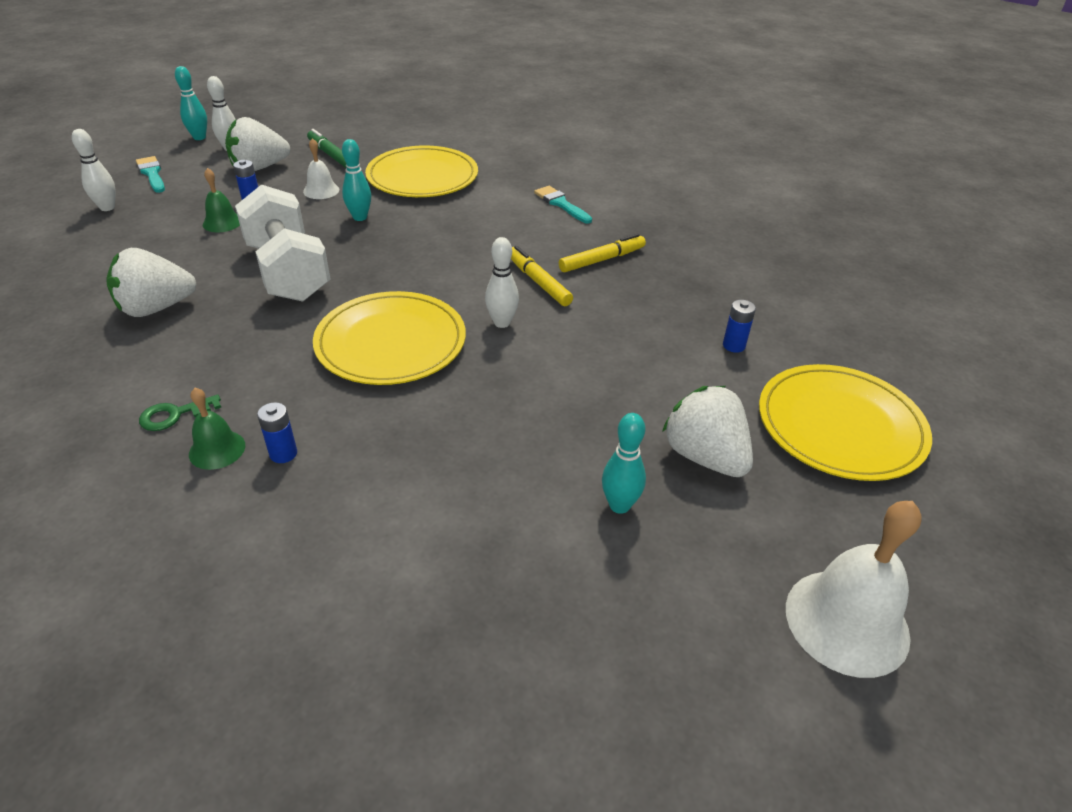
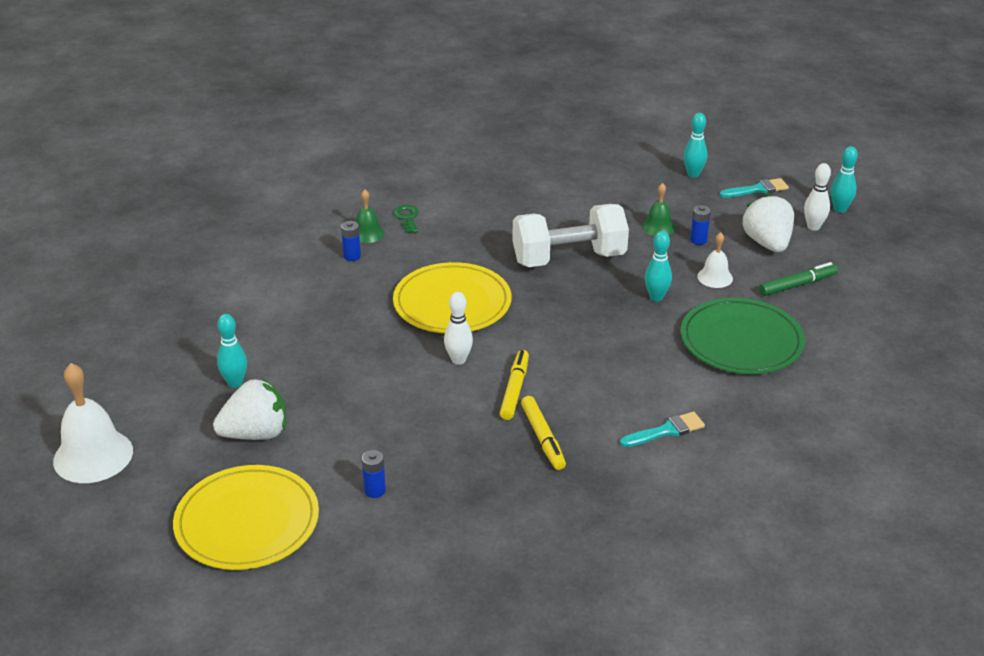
camera: 105 degrees right, 5 degrees down
white bowling pin [72,129,115,211] -> turquoise bowling pin [683,113,707,178]
white strawberry [106,248,196,317] -> none
yellow plate [365,146,478,197] -> green plate [681,298,805,374]
yellow marker [511,246,573,306] -> yellow marker turned 60 degrees counterclockwise [500,350,529,420]

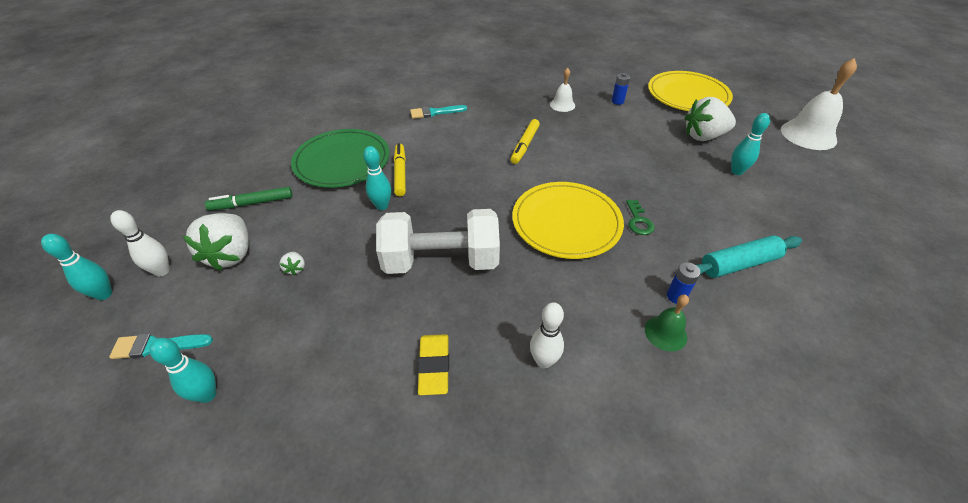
camera: 170 degrees left, 10 degrees up
green key [394,205,419,233] -> green key moved to [626,200,655,235]
white bowling pin [444,292,473,365] -> white bowling pin moved to [530,302,564,369]
yellow marker [521,396,566,470] -> yellow marker moved to [394,143,406,196]
green bell [642,183,675,236] -> none
blue battery [690,205,711,245] -> white strawberry [279,252,305,275]
white bell [697,232,733,288] -> white bell moved to [550,68,575,112]
none -> yellow eraser [418,334,449,395]
none -> turquoise rolling pin [695,235,802,278]

